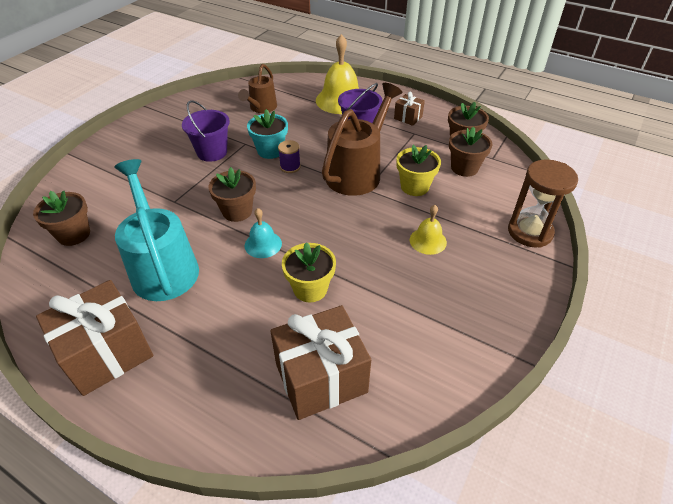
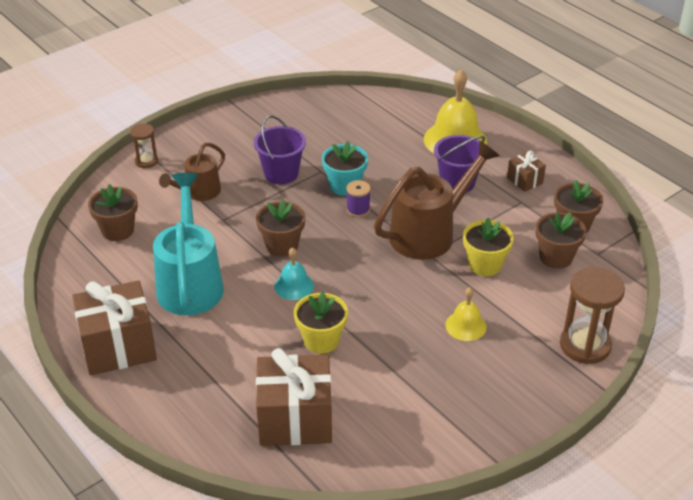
camera: 20 degrees right, 5 degrees down
brown watering can [238,64,277,113] -> brown watering can moved to [159,142,225,201]
none -> brown hourglass [130,124,158,168]

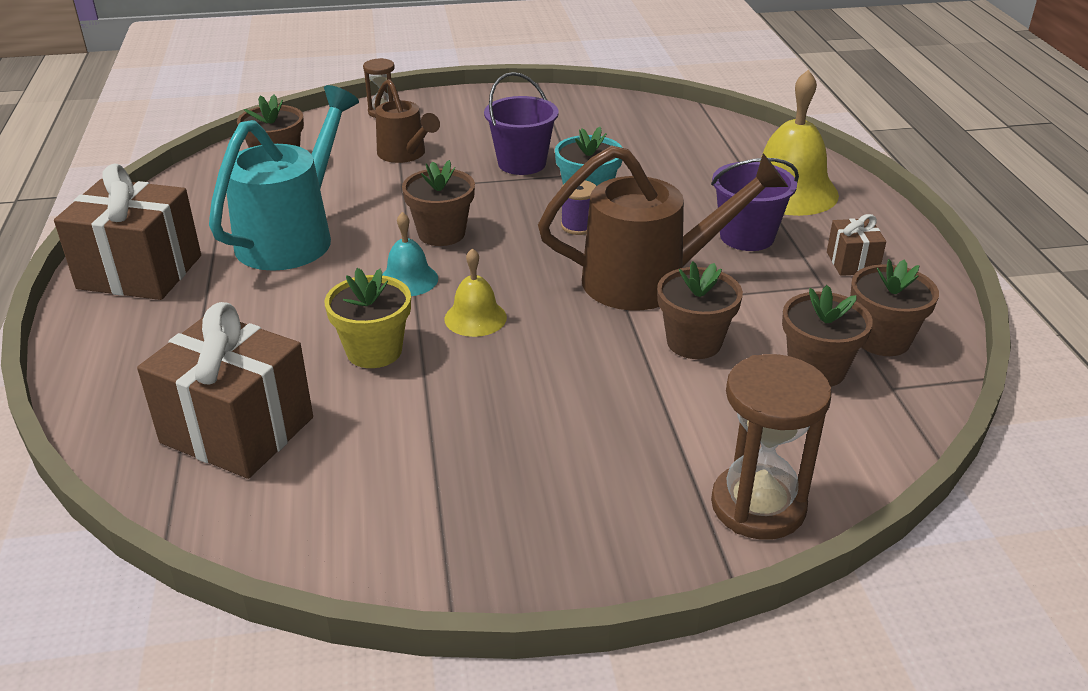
camera: 30 degrees right, 5 degrees down
brown watering can [159,142,225,201] -> brown watering can turned 105 degrees counterclockwise [375,79,440,163]
yellow bell [445,287,487,341] -> yellow bell moved to [444,248,507,337]
yellow flower pot [463,218,514,276] -> brown flower pot [657,261,743,359]

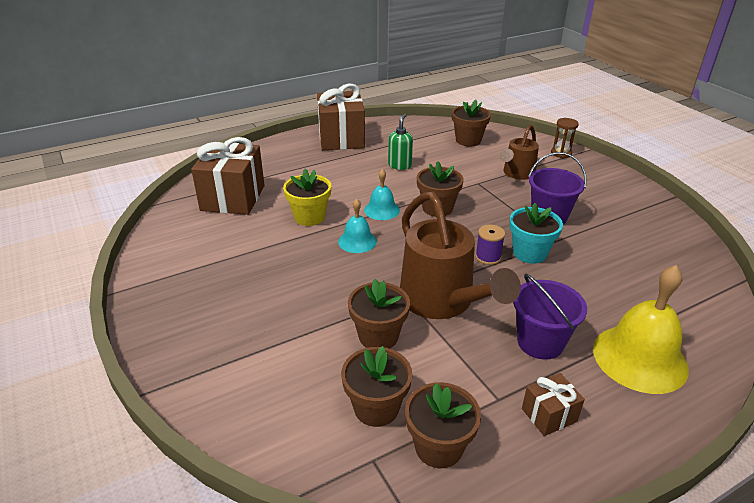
camera: 70 degrees right, 0 degrees up
turquoise watering can [209,85,359,271] -> green soap dispenser [388,114,413,170]
yellow bell [444,248,507,337] -> turquoise bell [338,199,377,253]
brown hourglass [711,354,832,540] -> none

